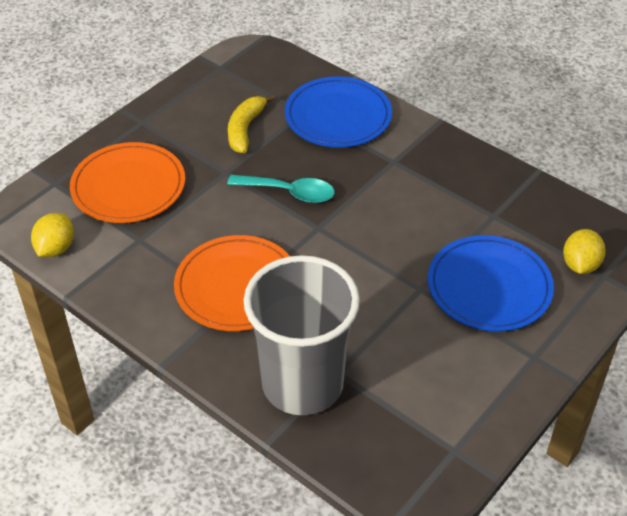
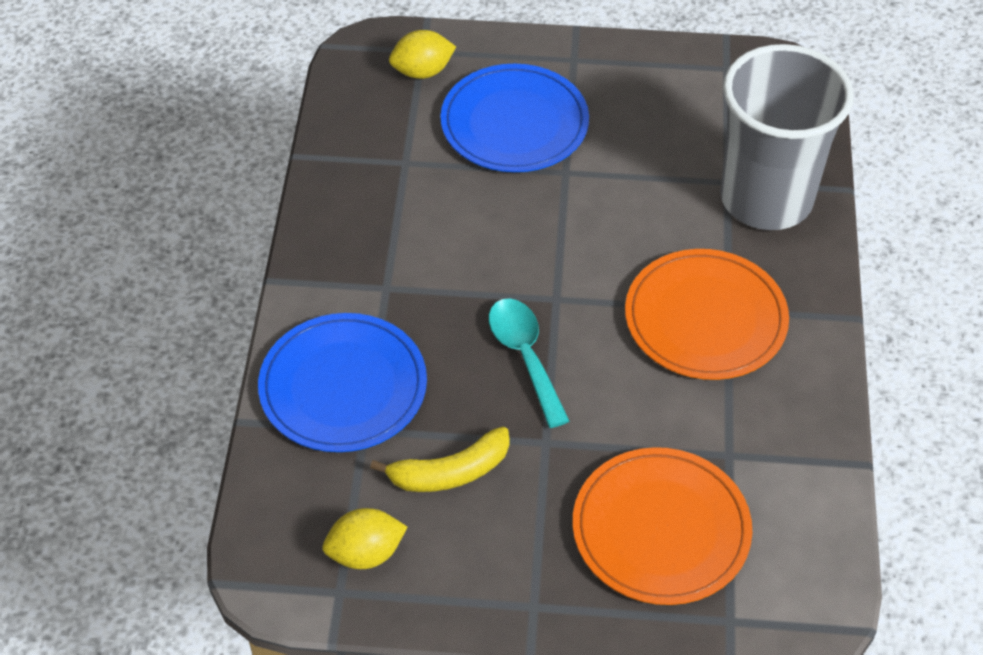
camera: 125 degrees left, 5 degrees up
yellow lemon [31,213,74,257] -> yellow lemon moved to [322,508,407,569]

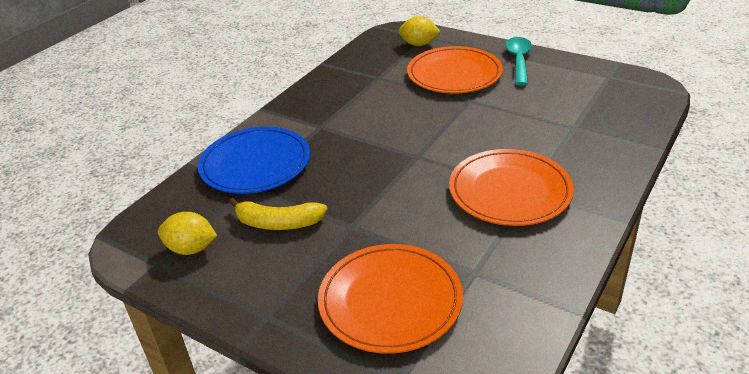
camera: 30 degrees right, 15 degrees down
blue plate [440,64,589,172] -> orange plate [407,46,503,93]
turquoise spoon [489,298,569,428] -> turquoise spoon moved to [505,37,532,86]
grey cup [720,44,854,230] -> none

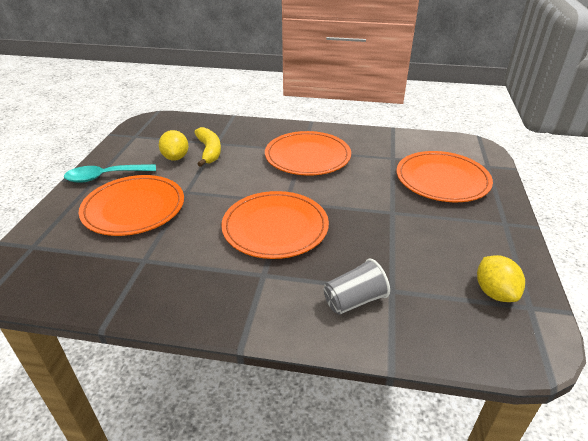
camera: 115 degrees left, 0 degrees up
blue plate [198,127,310,194] -> grey cup [324,259,390,315]
yellow banana [229,198,328,230] -> yellow banana moved to [194,127,221,167]
yellow lemon [399,16,441,46] -> yellow lemon moved to [159,130,189,161]
none -> orange plate [221,191,329,259]

